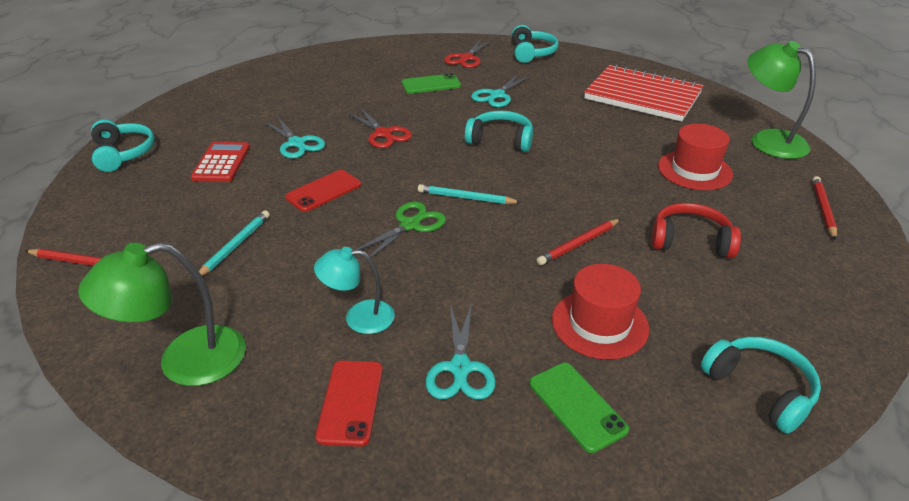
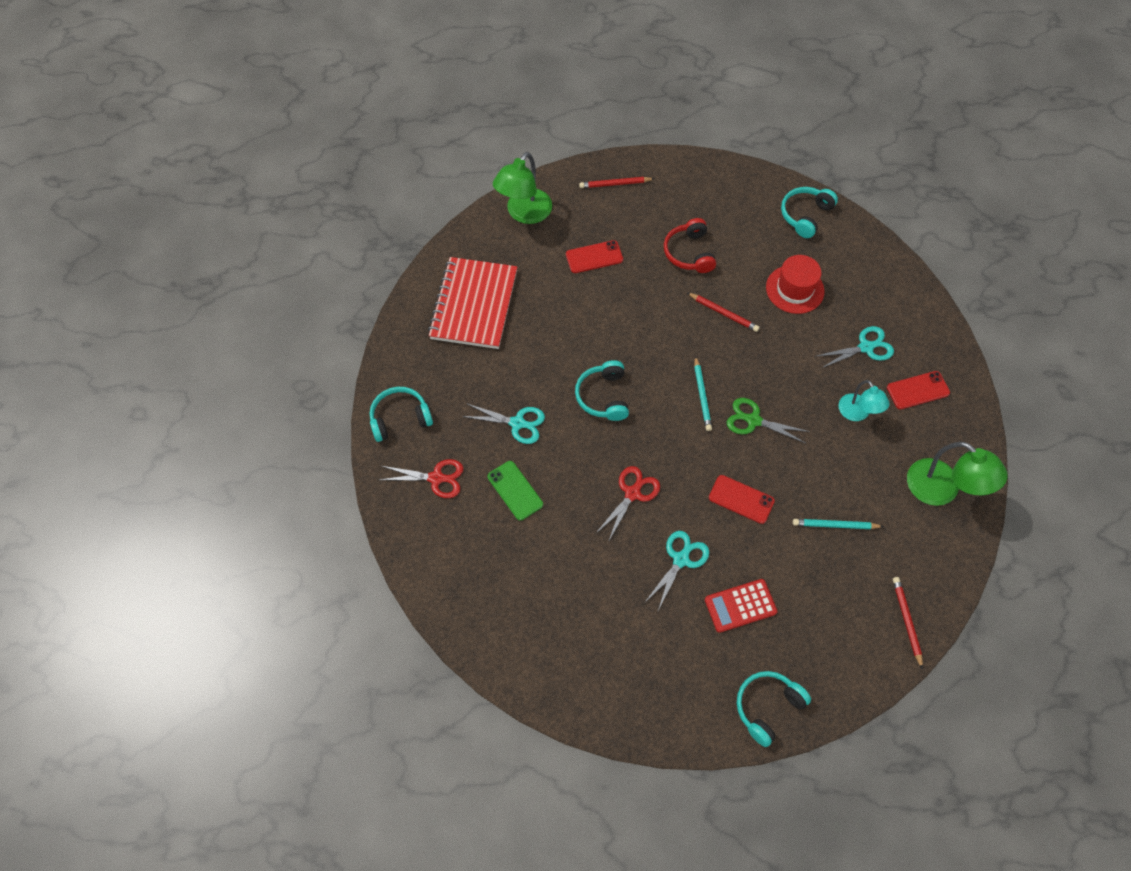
camera: 110 degrees left, 25 degrees up
green phone [529,363,629,453] -> none
red hat [658,124,733,190] -> red phone [566,240,623,273]

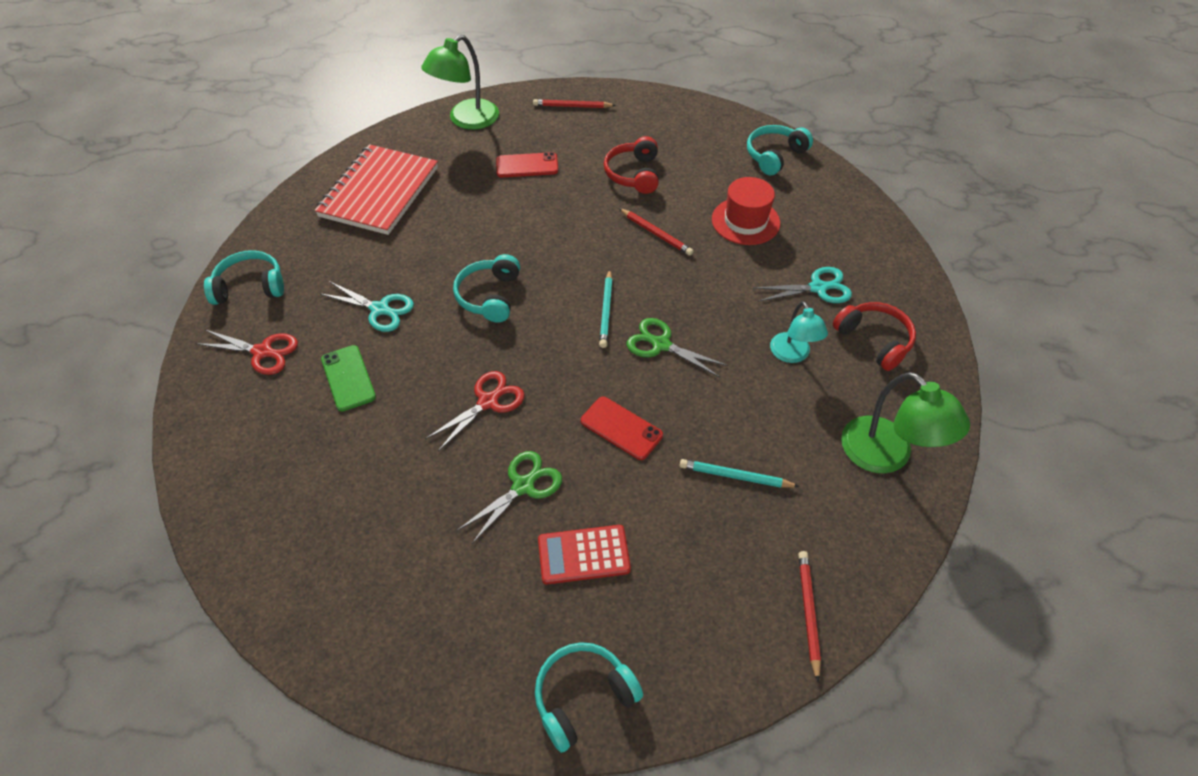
camera: 10 degrees right, 10 degrees down
turquoise scissors [645,531,709,610] -> green scissors [457,451,562,544]
red phone [887,371,950,409] -> red headphones [833,302,916,371]

